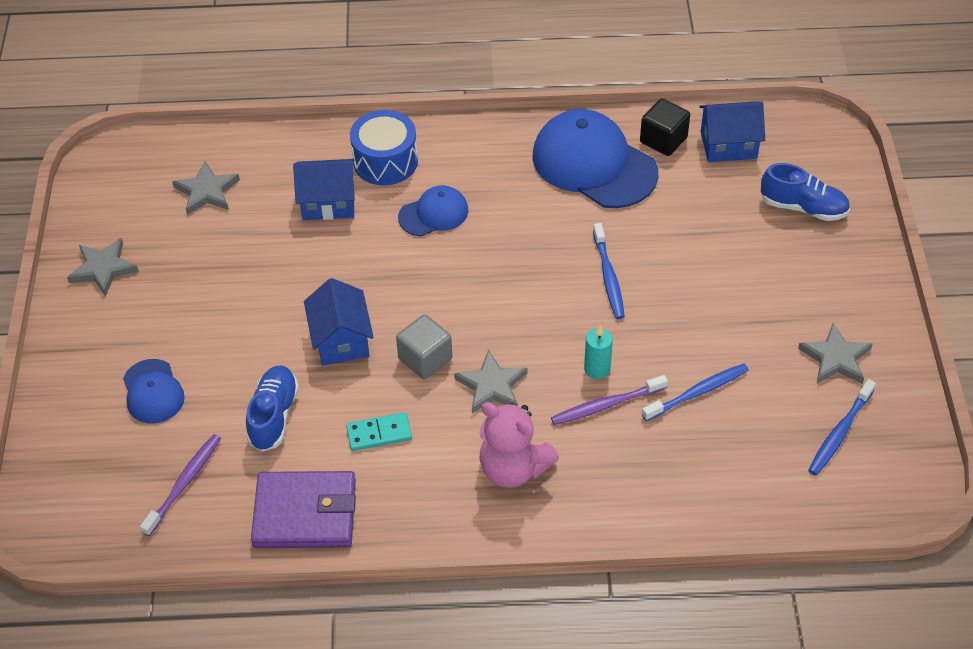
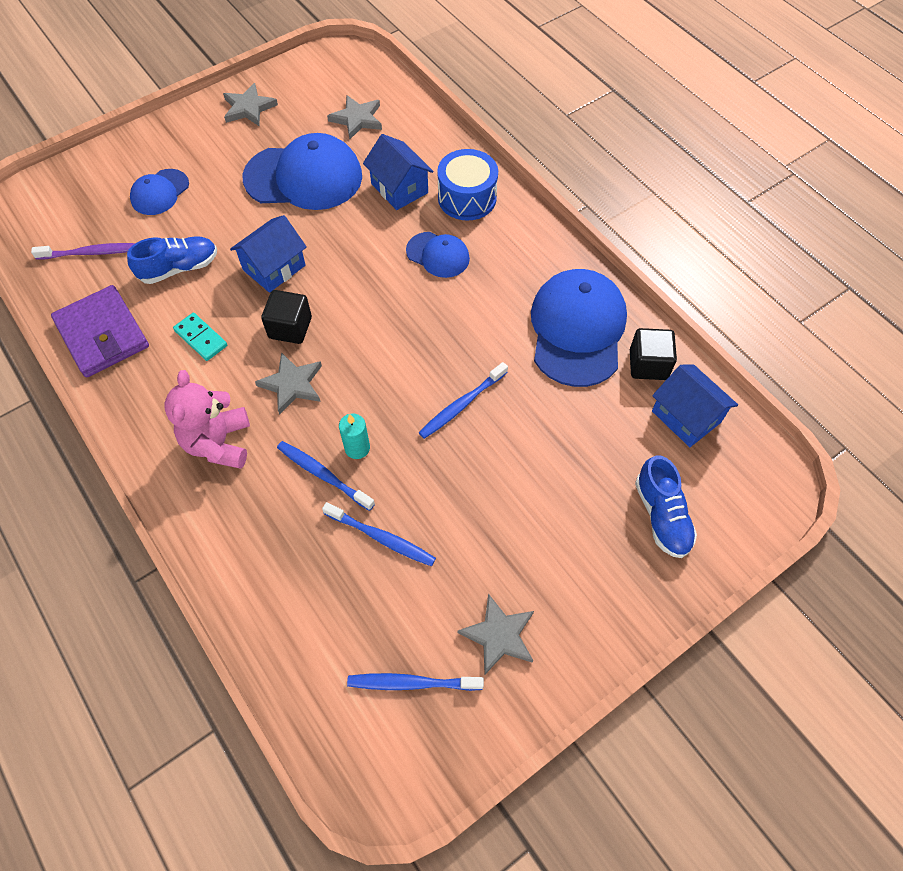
camera: 55 degrees right, 10 degrees up
grey cube [396,314,452,379] -> black cube [261,290,312,344]
purple toothbrush [551,375,668,425] -> blue toothbrush [277,441,375,511]
none -> blue cap [243,133,362,210]

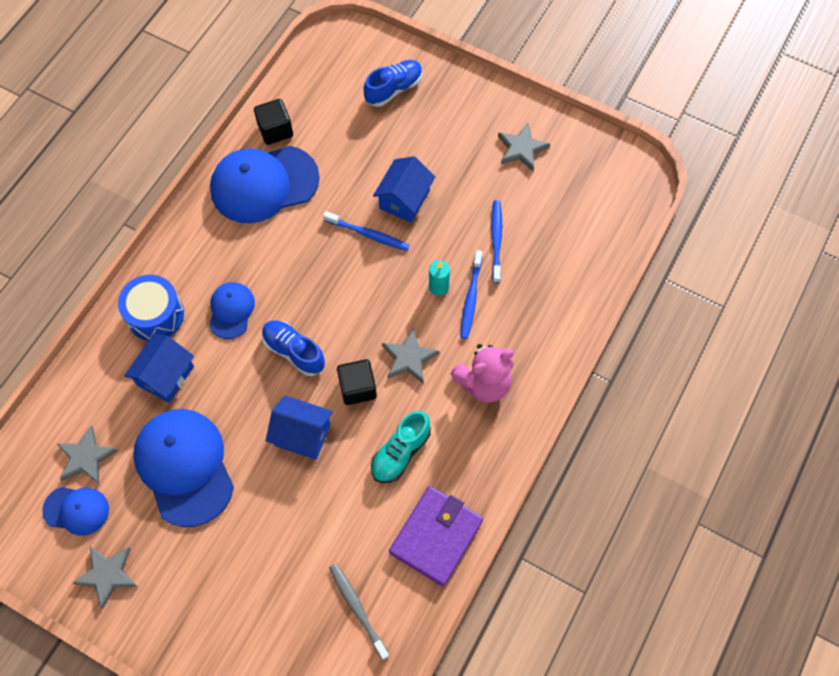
camera: 115 degrees left, 5 degrees up
purple toothbrush [31,243,135,260] -> grey toothbrush [329,563,389,660]
blue shoe [127,236,217,284] -> blue shoe moved to [262,320,325,376]
blue cap [130,169,189,215] -> blue cap moved to [42,487,109,536]
turquoise domino [173,313,227,361] -> turquoise shoe [371,411,431,483]
blue toothbrush [347,673,484,691] -> none
blue house [652,364,738,447] -> blue house moved to [373,156,435,223]

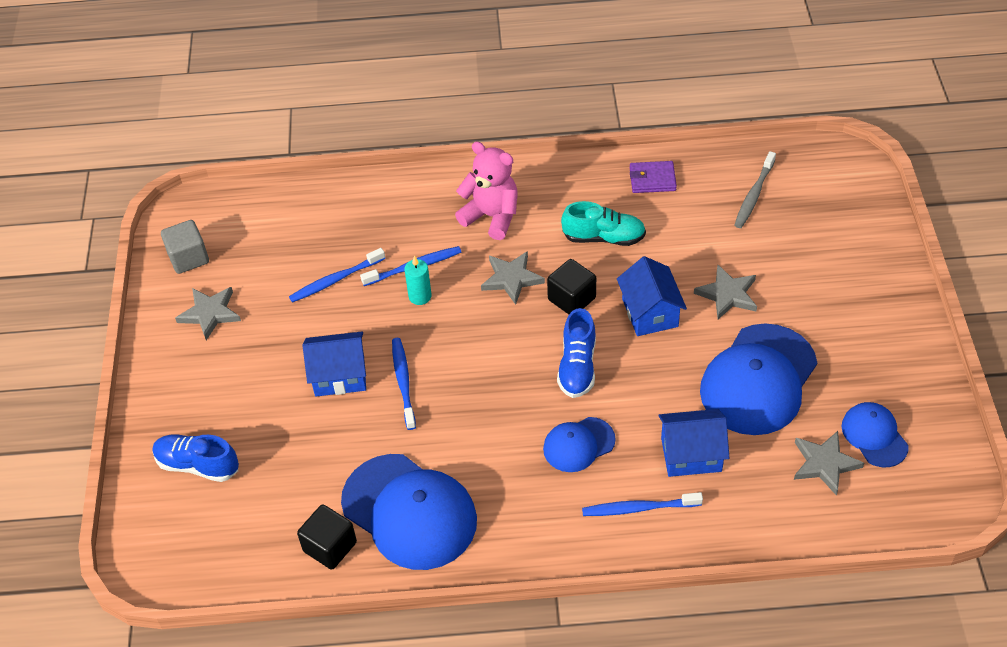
camera: 120 degrees left, 15 degrees down
grey star [72,546,138,609] -> grey star moved to [694,265,757,319]
blue drum [118,275,184,341] -> blue toothbrush [582,492,703,516]
purple wallet [389,486,483,586] -> purple wallet [630,161,677,193], size x0.57
none -> grey cube [161,220,209,274]

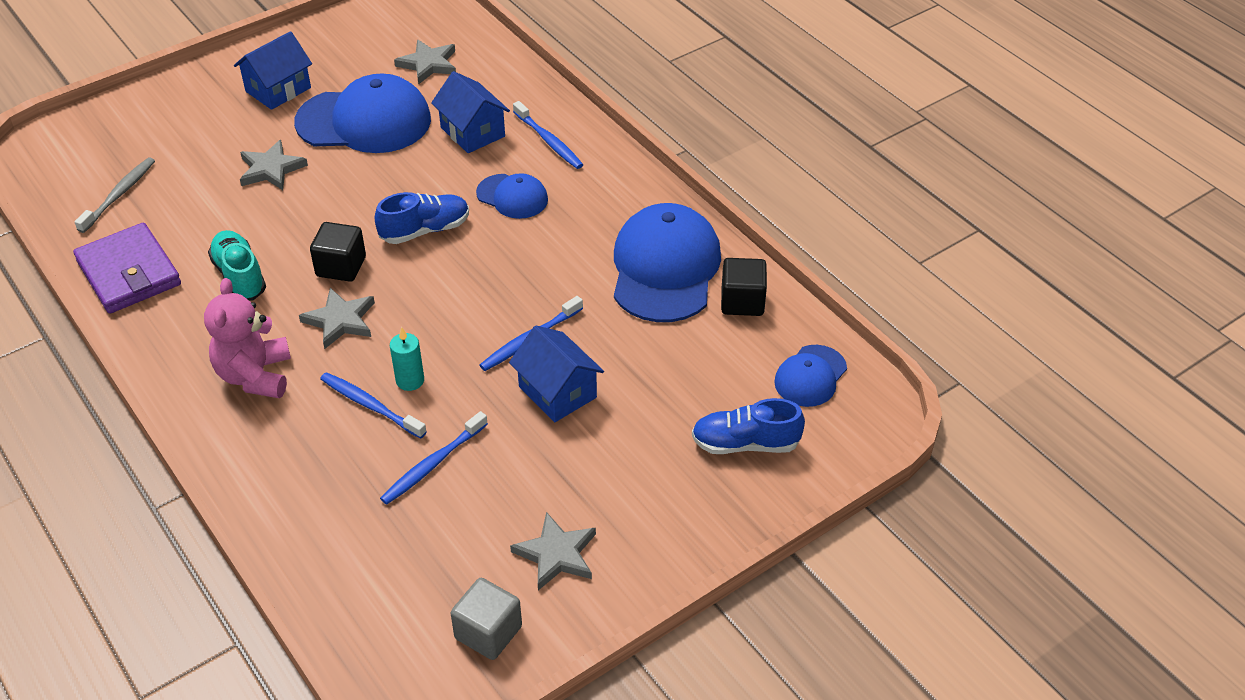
camera: 125 degrees left, 5 degrees down
blue shoe [152,434,239,482] -> blue shoe turned 105 degrees clockwise [692,398,805,454]
blue toothbrush [289,248,385,303] -> blue toothbrush turned 105 degrees clockwise [380,411,488,505]
blue house [617,256,687,336] -> blue house moved to [234,31,312,110]
purple wallet [630,161,677,193] -> purple wallet [73,223,181,314], size x1.74
grey toothbrush [734,151,776,228] -> grey toothbrush turned 60 degrees counterclockwise [74,157,155,233]
blue cap [842,402,909,467] -> blue cap moved to [774,345,847,407]

